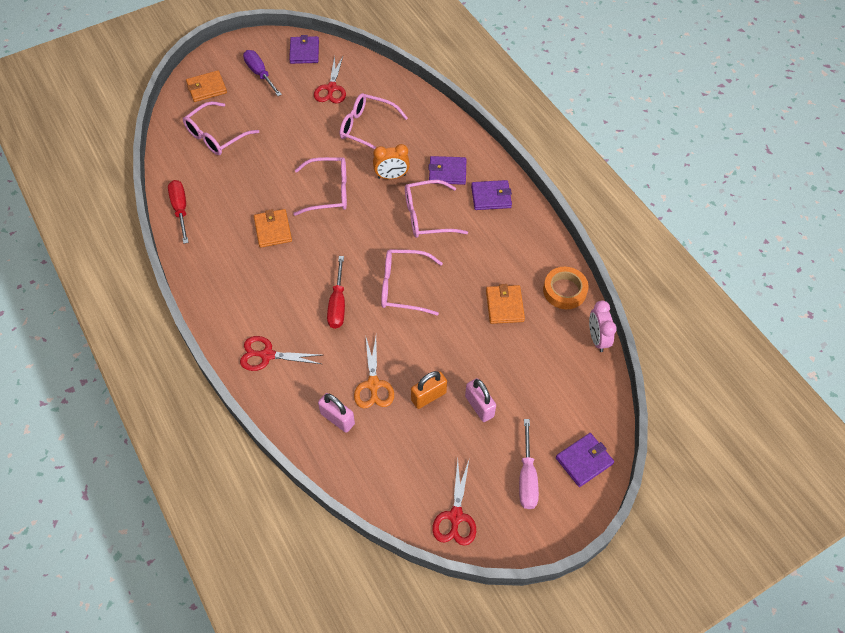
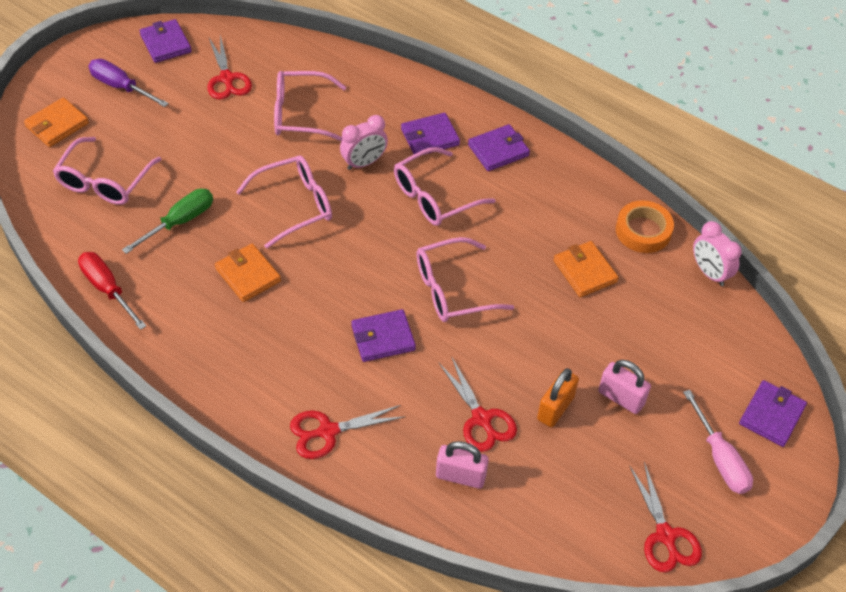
camera: 25 degrees left, 5 degrees down
red screwdriver [327,256,345,329] -> purple wallet [351,309,416,362]
orange scissors [354,337,394,408] -> red scissors [439,356,517,452]
orange clock [373,144,410,179] -> pink clock [340,115,388,170]
none -> green screwdriver [122,189,213,254]

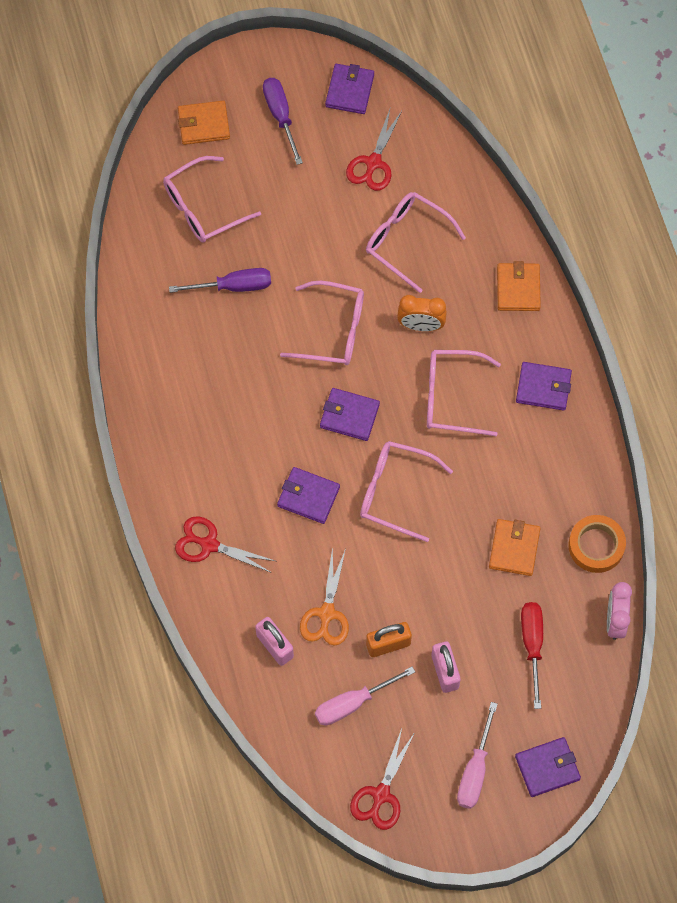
camera: 40 degrees right, 15 degrees up
red screwdriver [78,252,146,330] -> red screwdriver moved to [521,602,543,709]
green screwdriver [122,189,213,254] -> purple screwdriver [169,268,271,293]
orange wallet [215,244,281,302] -> orange wallet moved to [497,261,541,311]
pink clock [340,115,388,170] -> orange clock [397,295,447,331]
purple wallet [401,113,460,155] -> purple wallet moved to [320,388,380,441]
red scissors [439,356,517,452] -> orange scissors [300,547,349,646]
none -> pink screwdriver [315,667,415,725]

